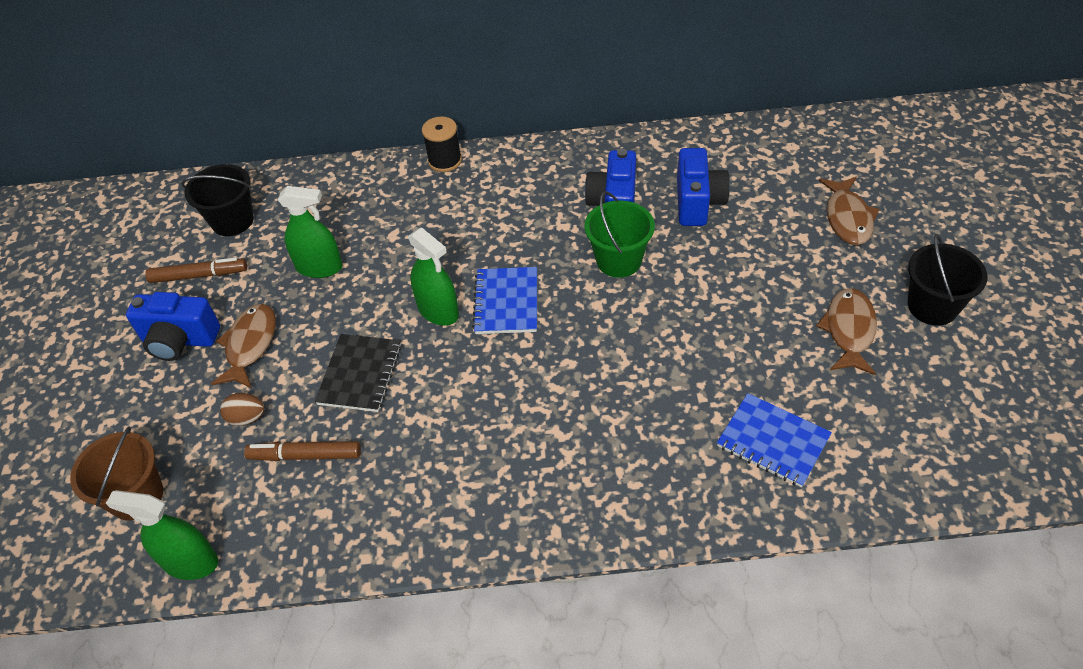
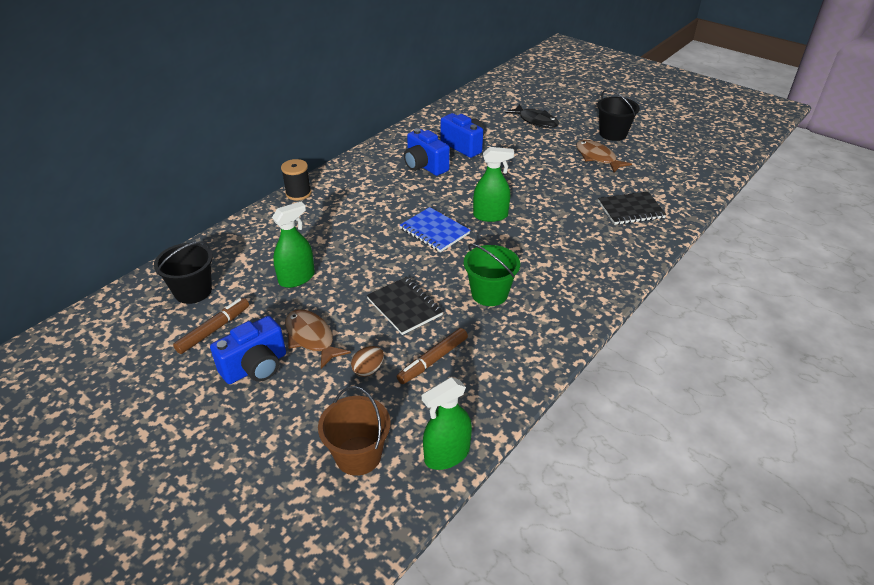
camera: 50 degrees left, 10 degrees down
green spray bottle [408,227,459,326] -> green spray bottle moved to [473,147,514,222]
green bucket [584,191,655,278] -> green bucket moved to [464,244,520,306]
blue notebook [717,393,832,488] -> black notebook [598,192,667,225]
brown fish [819,177,879,245] -> black fish [505,104,559,128]

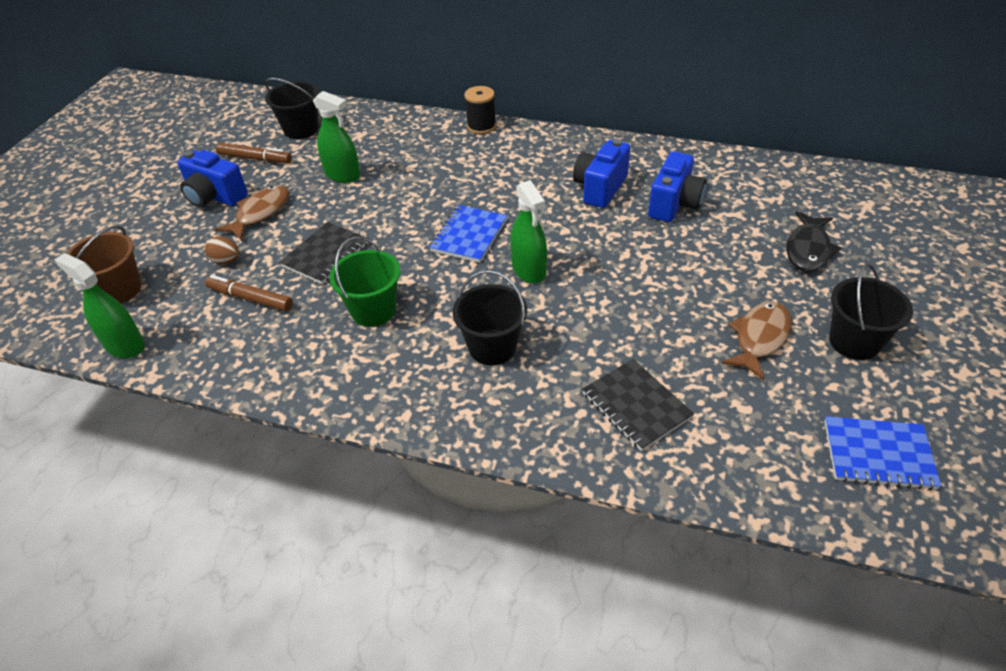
camera: 70 degrees right, 5 degrees up
none -> black bucket [452,270,527,365]
none -> blue notebook [824,416,941,490]

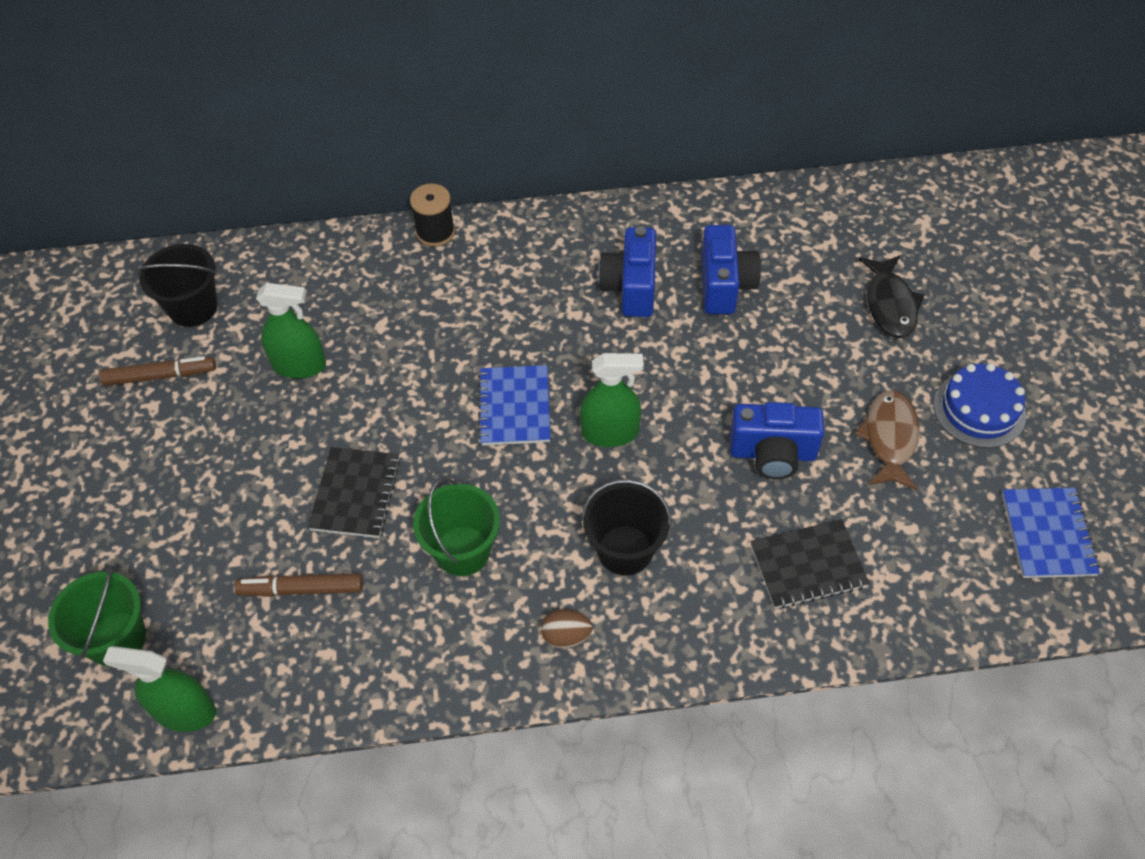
camera: 25 degrees left, 10 degrees up
brown bucket [66,225,141,303] -> green bucket [48,567,146,666]
blue camera [177,150,248,207] -> blue camera moved to [730,402,824,479]
brown egg [205,236,240,264] -> brown egg moved to [541,609,593,648]
brown fish [215,185,289,241] -> none
green spray bottle [510,180,547,284] -> green spray bottle turned 45 degrees counterclockwise [580,353,644,447]
black notebook [582,359,694,451] -> black notebook turned 45 degrees counterclockwise [750,519,869,609]
blue notebook [824,416,941,490] -> blue notebook turned 75 degrees counterclockwise [1002,488,1100,578]
black bucket [829,263,913,360] -> blue cake [933,363,1026,448]

